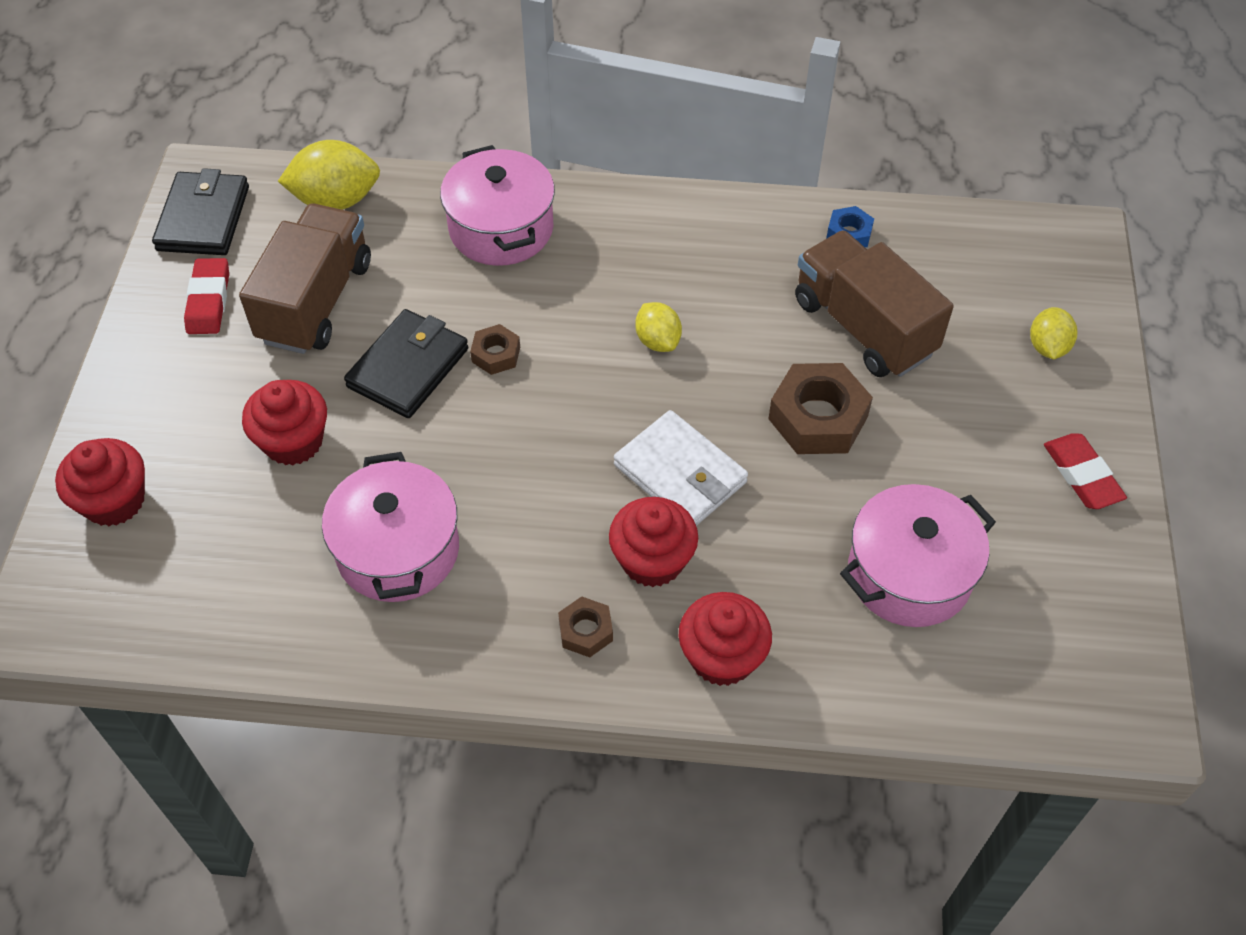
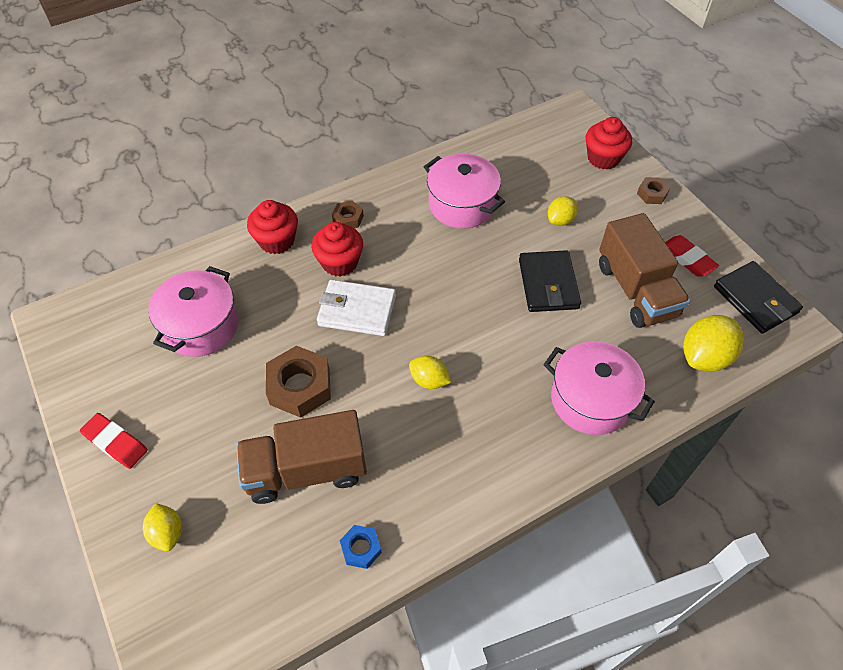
camera: 145 degrees right, 0 degrees up
red cupcake [242,380,327,465] -> yellow lemon [548,196,578,226]
brown nut [470,324,520,375] -> brown nut moved to [637,177,670,204]
brown truck [795,230,954,377] -> brown truck turned 150 degrees clockwise [236,410,367,504]

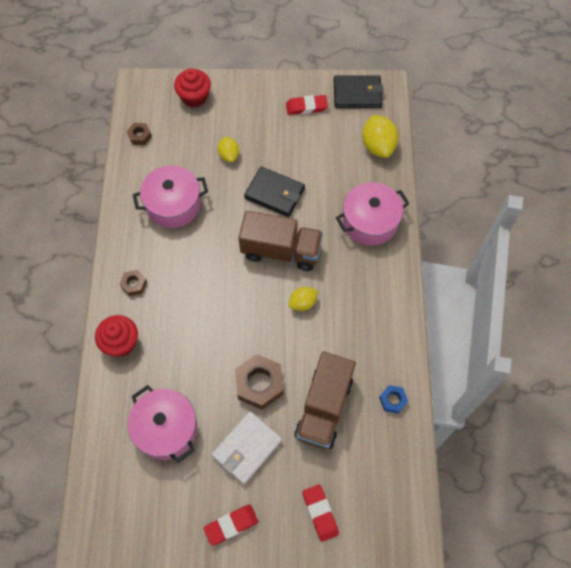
camera: 60 degrees left, 10 degrees up
yellow lemon [143,503,182,552] -> red eraser [302,484,339,542]
red cupcake [311,222,363,277] -> none
white wallet [317,280,396,336] -> white wallet moved to [212,411,282,484]
brown truck [599,213,690,328] -> brown truck moved to [238,211,323,271]
brown nut [637,177,670,204] -> brown nut moved to [127,123,152,145]

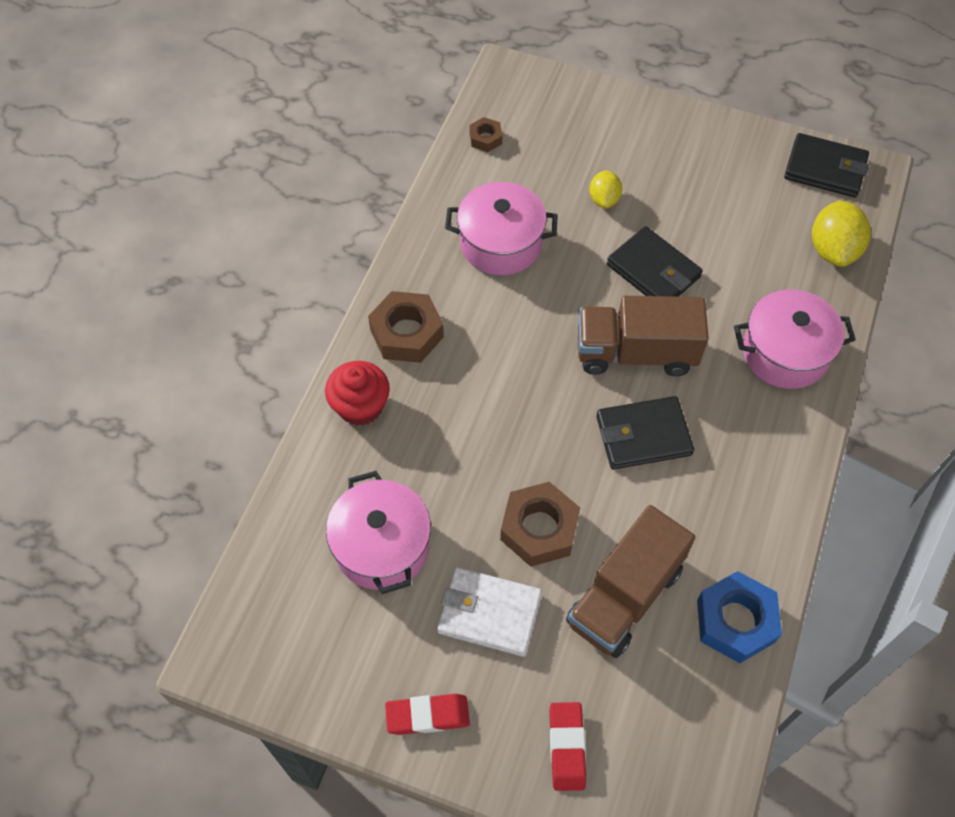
camera: 20 degrees right, 5 degrees down
brown nut [120,270,147,296] -> brown nut [368,291,444,363], size x1.88
red cupcake [174,68,211,108] -> none
white wallet [212,411,282,484] -> white wallet turned 45 degrees clockwise [437,567,542,657]
brown truck [238,211,323,271] -> brown truck turned 150 degrees clockwise [578,296,709,376]
red eraser [286,95,328,115] -> none
yellow lemon [289,287,318,311] -> black wallet [596,396,694,469]
blue nut [379,385,408,413] -> blue nut [697,571,782,663], size x1.88

